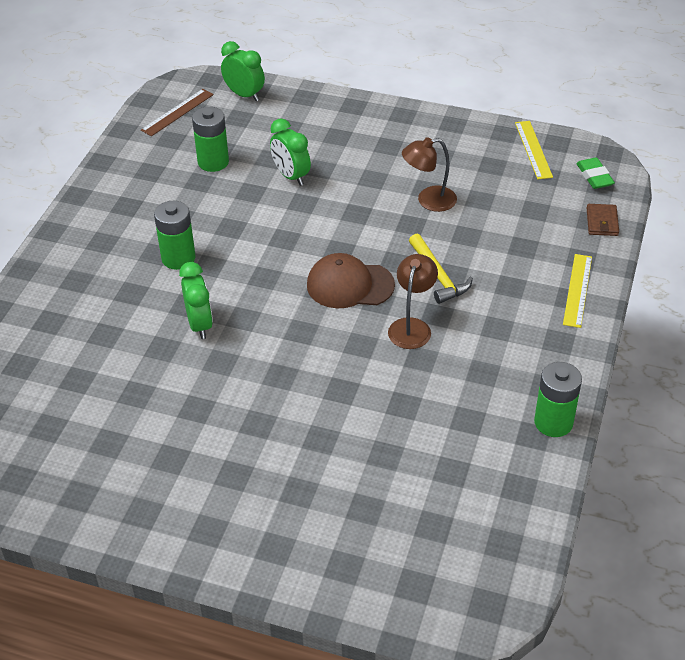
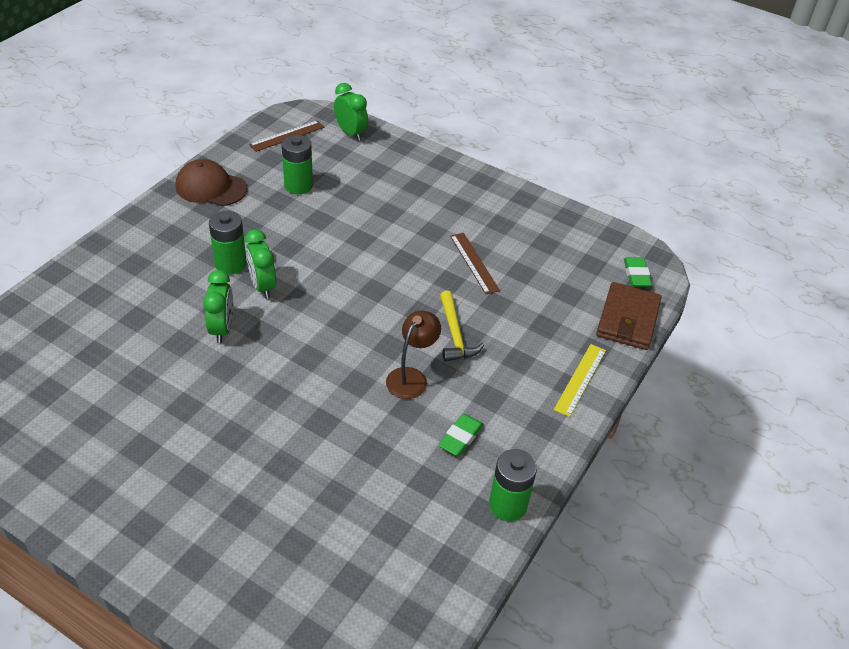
camera: 10 degrees right, 0 degrees up
green clock [270,118,311,186] -> green clock moved to [245,229,276,299]
brown cap [307,253,395,308] -> brown cap moved to [175,159,247,206]
brown lamp [402,137,457,212] -> brown ruler [450,233,500,294]
yellow ruler [515,121,553,179] -> none
brown wallet [587,204,619,236] -> brown wallet [596,282,662,350], size x1.84
none -> green eraser [438,414,484,456]

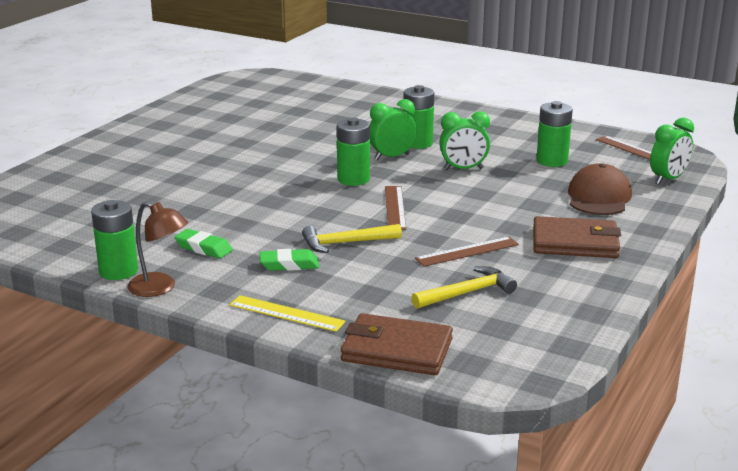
camera: 90 degrees right, 20 degrees down
brown cap [175,159,247,206] -> brown cap moved to [568,163,632,215]
green clock [203,270,233,343] -> green clock moved to [439,111,490,170]
brown lamp [386,311,441,399] -> brown lamp moved to [127,202,188,297]
green eraser [624,257,652,287] -> green eraser moved to [260,249,319,271]
none -> green battery [337,117,370,186]
none -> brown ruler [385,186,406,230]
none -> yellow hammer [411,266,517,309]
none -> brown wallet [533,216,621,258]

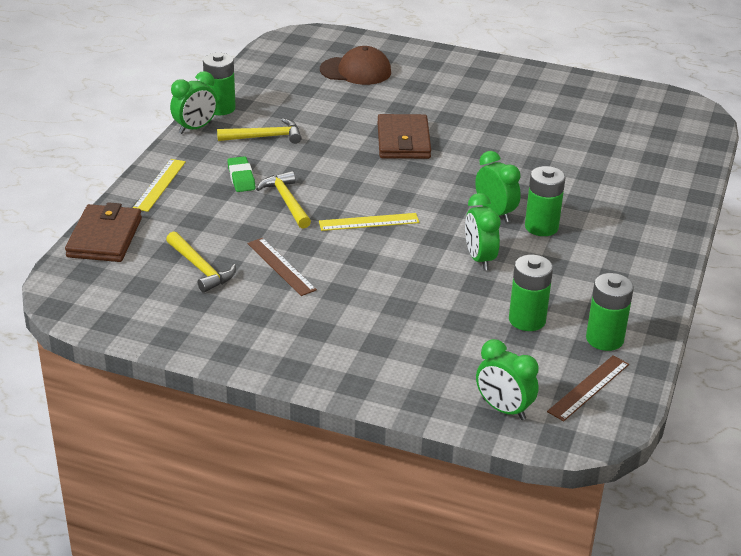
camera: 80 degrees right, 10 degrees up
brown lamp [127,202,188,297] -> green clock [170,71,218,134]
green eraser [175,229,233,258] -> yellow hammer [217,118,301,144]
green battery [337,117,370,186] -> green battery moved to [586,273,634,351]
brown ruler [385,186,406,230] -> yellow ruler [319,213,420,231]
brown wallet [533,216,621,258] -> brown wallet moved to [377,114,431,159]
brown cap [568,163,632,215] -> brown cap moved to [320,46,391,85]

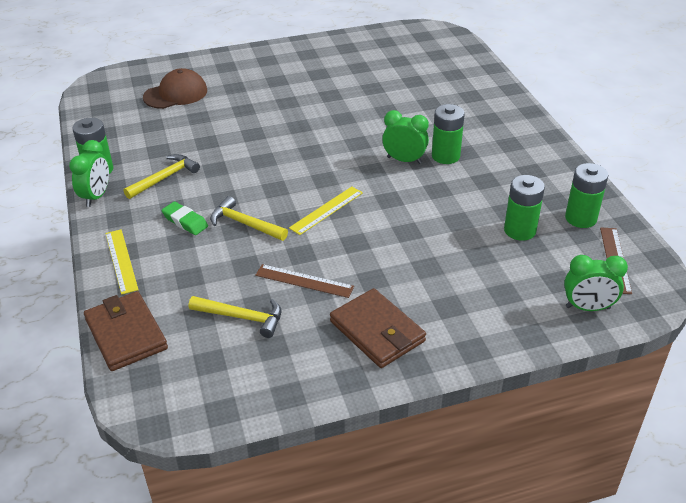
camera: 35 degrees left, 5 degrees up
brown wallet [377,114,431,159] -> brown wallet moved to [330,288,426,368]
green clock [465,193,501,270] -> none

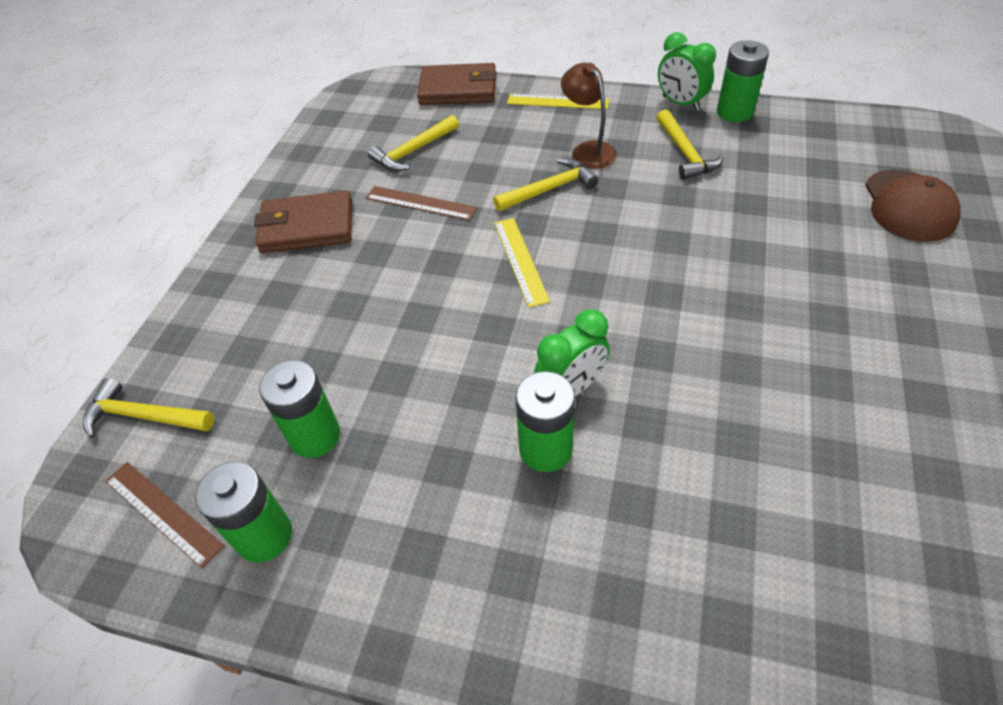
camera: 125 degrees right, 10 degrees up
green eraser [162,201,208,235] -> brown lamp [561,63,617,169]
brown ruler [255,264,354,298] -> brown ruler turned 60 degrees clockwise [366,186,477,220]
green clock [564,255,628,311] -> yellow hammer [83,378,214,438]

